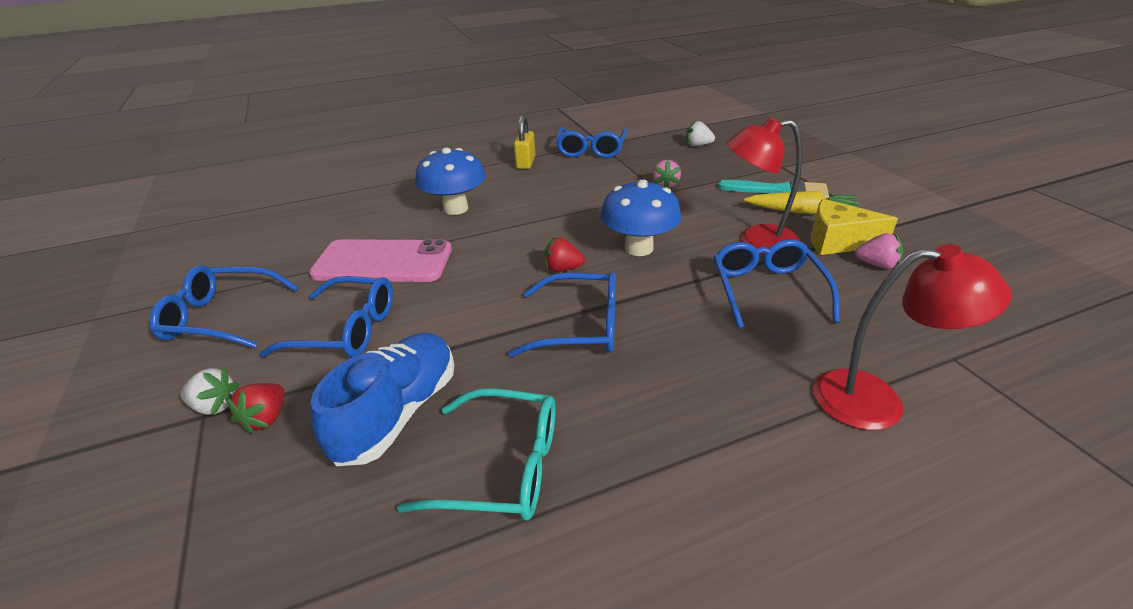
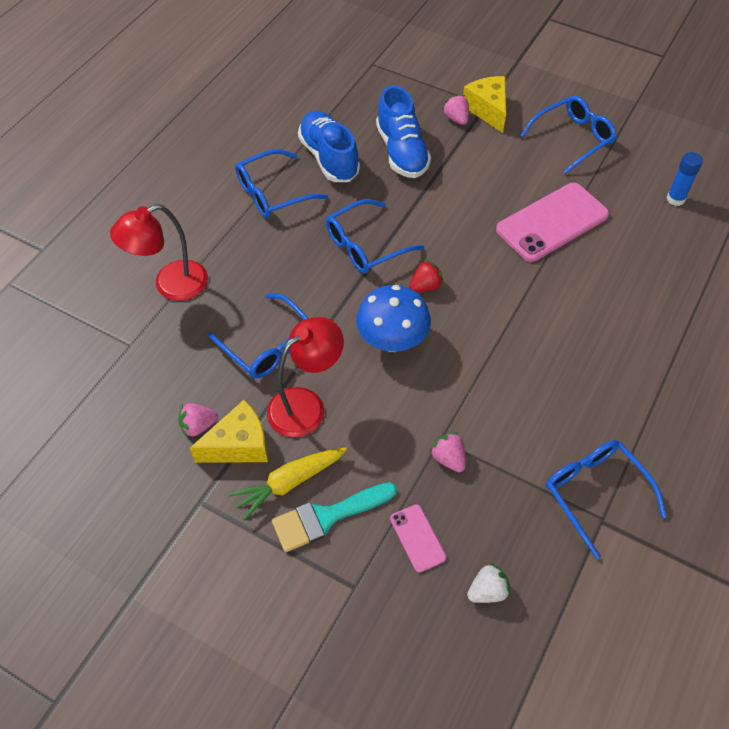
camera: 140 degrees right, 20 degrees up
white strawberry [180,367,239,415] -> yellow cheese [463,76,506,133]
red strawberry [226,383,284,434] -> pink strawberry [442,94,469,125]
blue glasses [259,276,393,357] -> blue glasses moved to [235,149,328,218]
turquoise glasses [397,388,556,521] -> blue shoe [298,111,360,182]
blue mushroom [415,147,486,215] -> none
yellow padlock [514,115,535,169] -> none
none -> pink phone [390,504,446,572]
none -> blue glue stick [667,152,703,206]

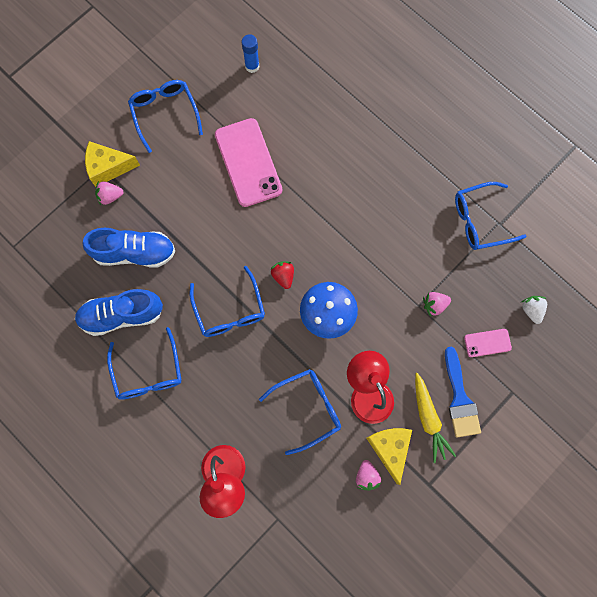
camera: 75 degrees left, 20 degrees up
turquoise brush [272,482,397,552] -> blue brush [445,347,481,438]

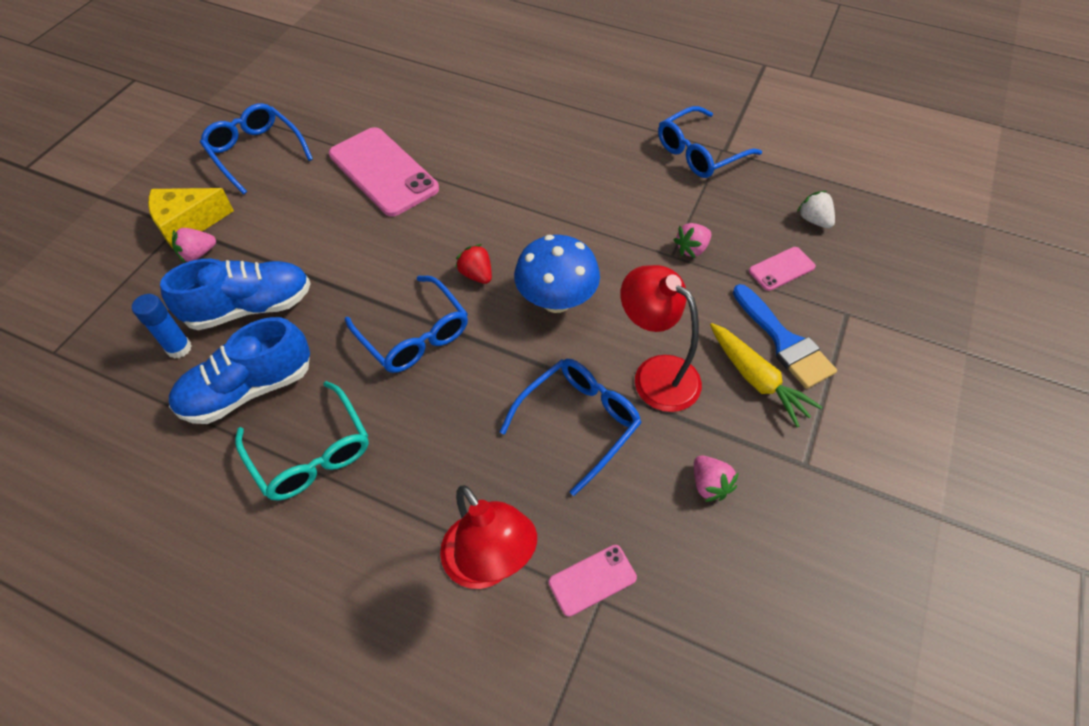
camera: 20 degrees left, 20 degrees down
blue glasses [107,327,182,400] -> turquoise glasses [235,381,369,501]
blue glue stick [242,34,260,73] -> blue glue stick moved to [132,294,192,359]
yellow cheese [366,428,412,485] -> none
none -> pink phone [549,545,637,617]

